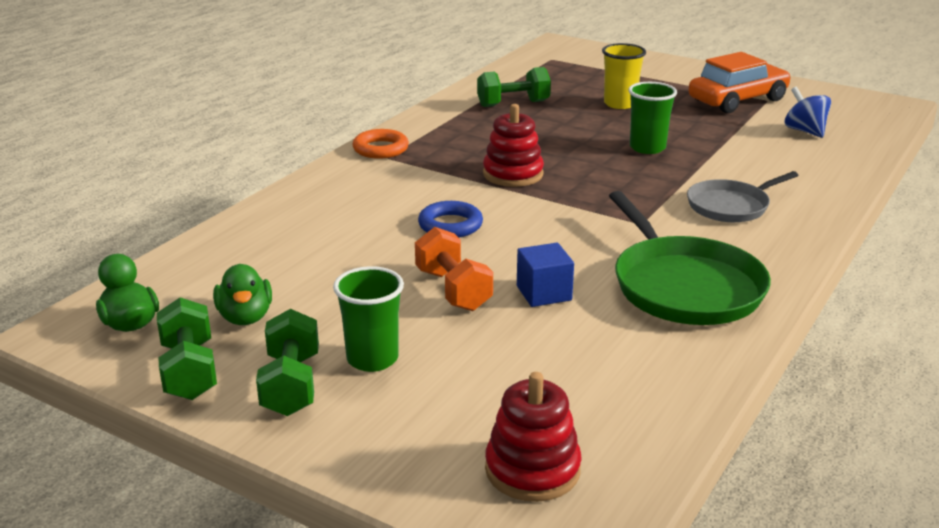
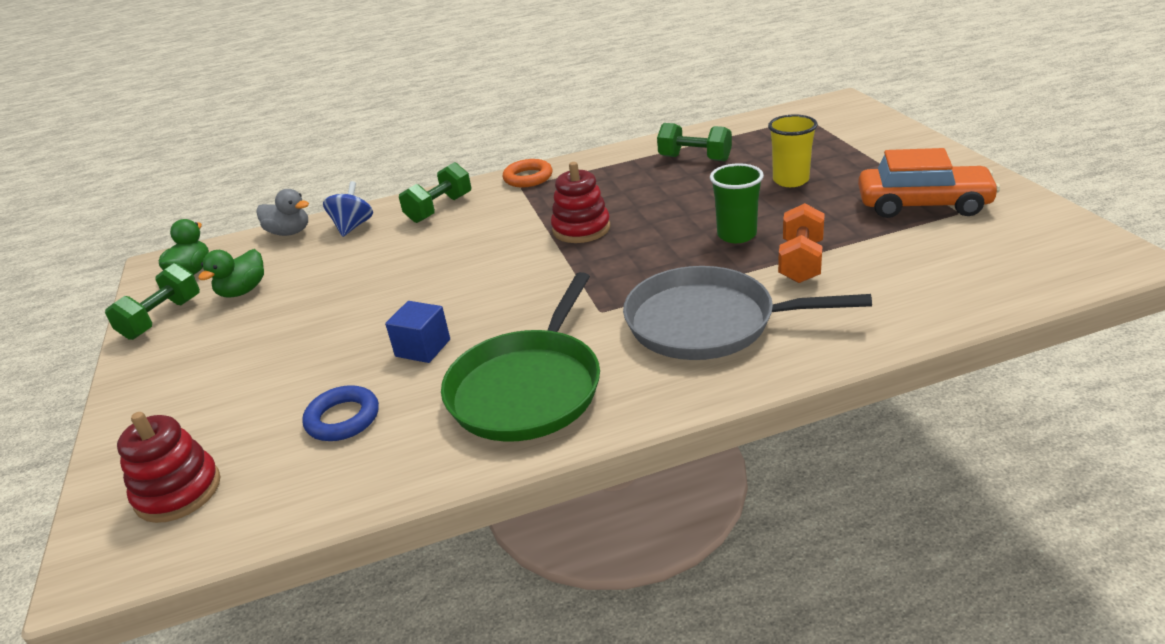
camera: 45 degrees right, 5 degrees up
green dumbbell [256,309,319,416] -> green dumbbell moved to [399,162,471,223]
green cup [333,266,404,372] -> none
orange dumbbell [415,227,493,311] -> orange dumbbell moved to [778,203,825,283]
blue ring [418,201,483,237] -> blue ring moved to [302,385,379,441]
grey pan [687,171,799,222] -> grey pan [623,266,872,360], size x1.62
blue spinning top [785,87,831,138] -> blue spinning top moved to [323,181,373,237]
none -> grey duck [257,189,309,236]

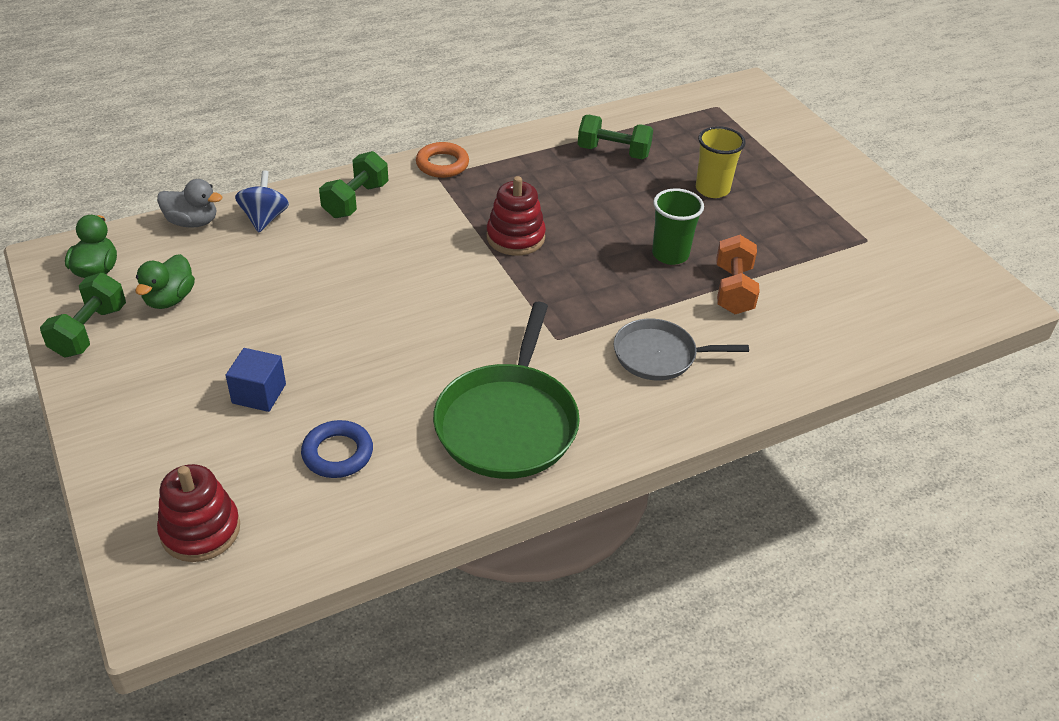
camera: 15 degrees left, 10 degrees up
blue cube [385,301,450,363] -> blue cube moved to [225,348,286,412]
grey pan [623,266,872,360] -> grey pan [613,319,749,381], size x0.62
orange car [858,148,1000,218] -> none

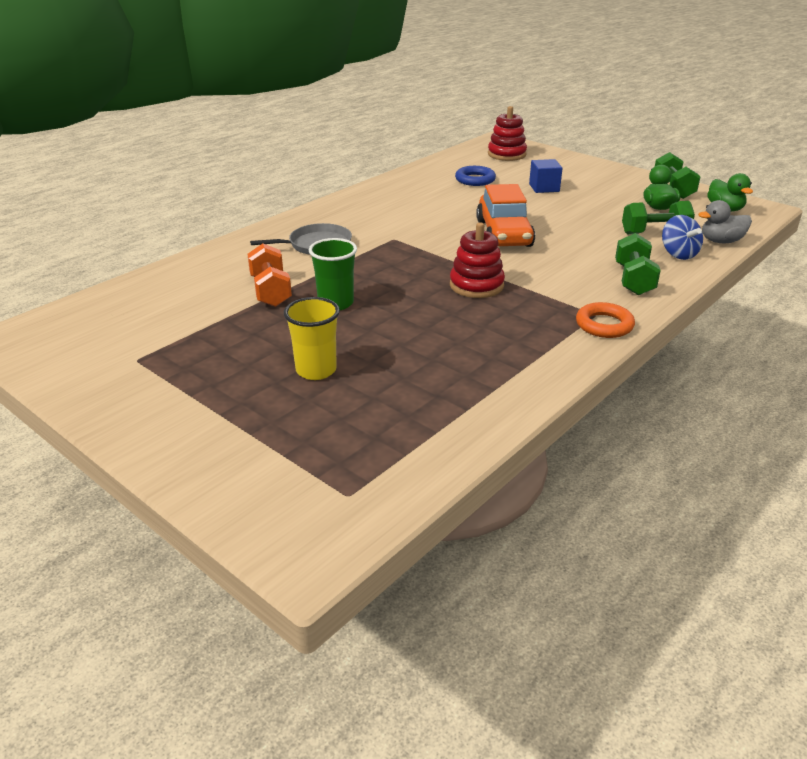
camera: 160 degrees right, 10 degrees down
green pan [433,302,580,479] -> none
green dumbbell [578,115,653,159] -> green dumbbell moved to [622,201,695,234]
none -> orange car [476,184,535,247]

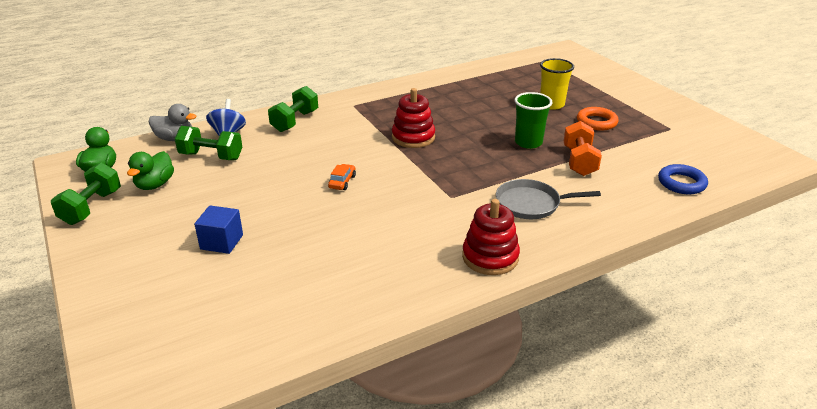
camera: 160 degrees left, 0 degrees up
blue ring [455,166,496,186] -> blue ring moved to [658,164,708,194]
orange car [476,184,535,247] -> orange car [328,164,356,190], size x0.40
red stacking toy [488,106,527,161] -> red stacking toy moved to [462,199,520,275]
orange ring [576,302,635,338] -> orange ring moved to [577,107,619,131]

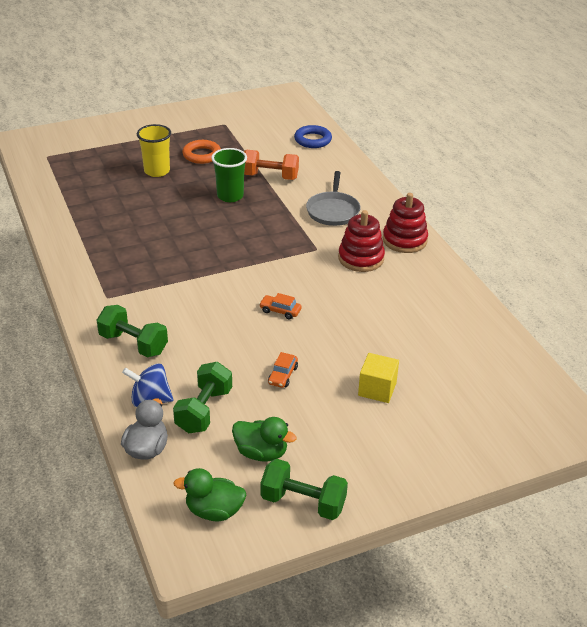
camera: 85 degrees left, 5 degrees up
blue cube [194,205,243,254] -> yellow cube [358,353,399,403]
red stacking toy [392,88,435,148] -> red stacking toy moved to [338,210,385,272]
none -> orange car [268,352,298,388]

